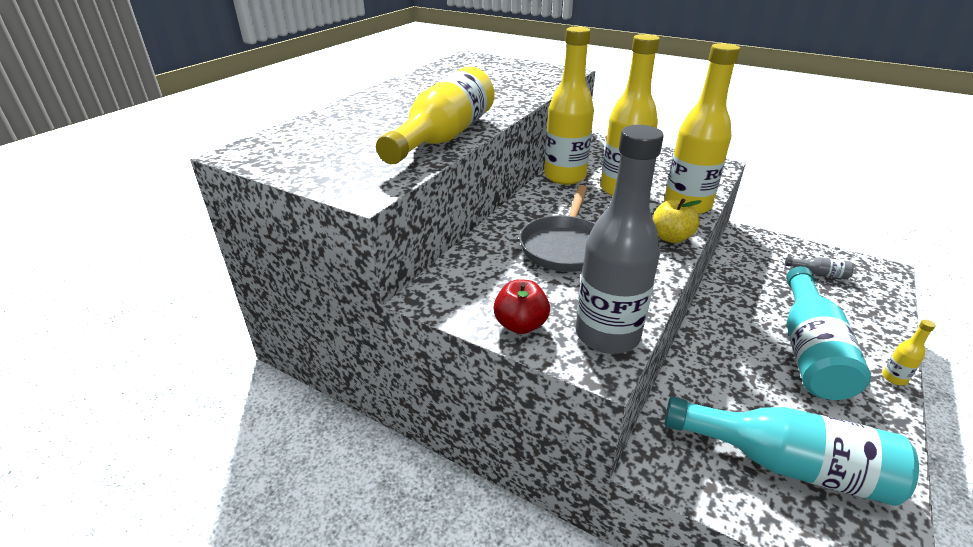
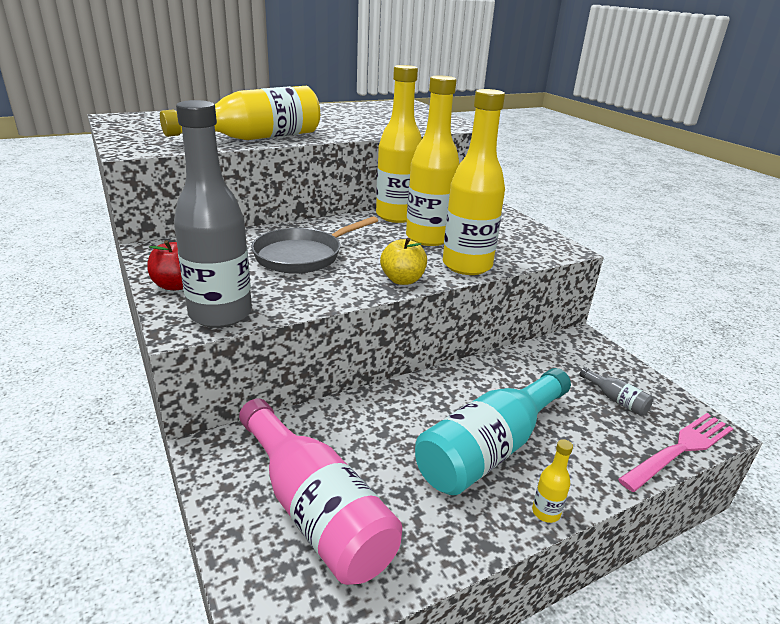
camera: 30 degrees right, 5 degrees down
turquoise bottle [665,396,919,506] -> pink bottle [239,398,402,585]
none -> pink fork [618,413,733,492]

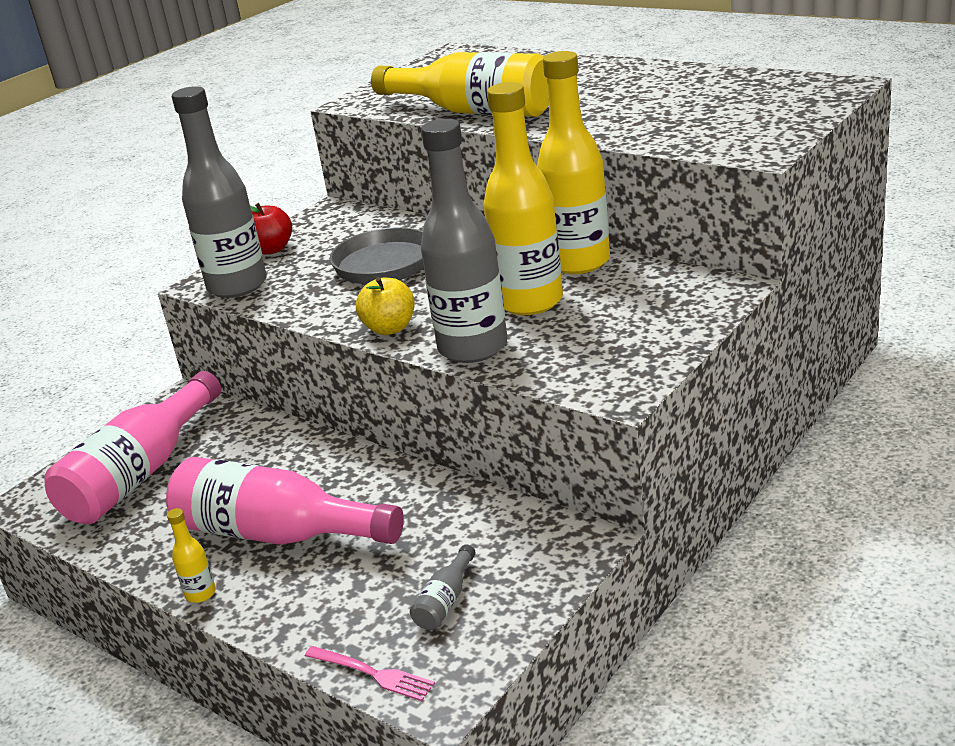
camera: 70 degrees right, 0 degrees up
turquoise bottle [415,368,571,495] -> pink bottle [166,457,404,544]
yellow bottle [443,89,505,275] -> grey bottle [421,119,507,363]
pink fork [618,413,733,492] -> pink fork [305,646,435,701], size x0.61

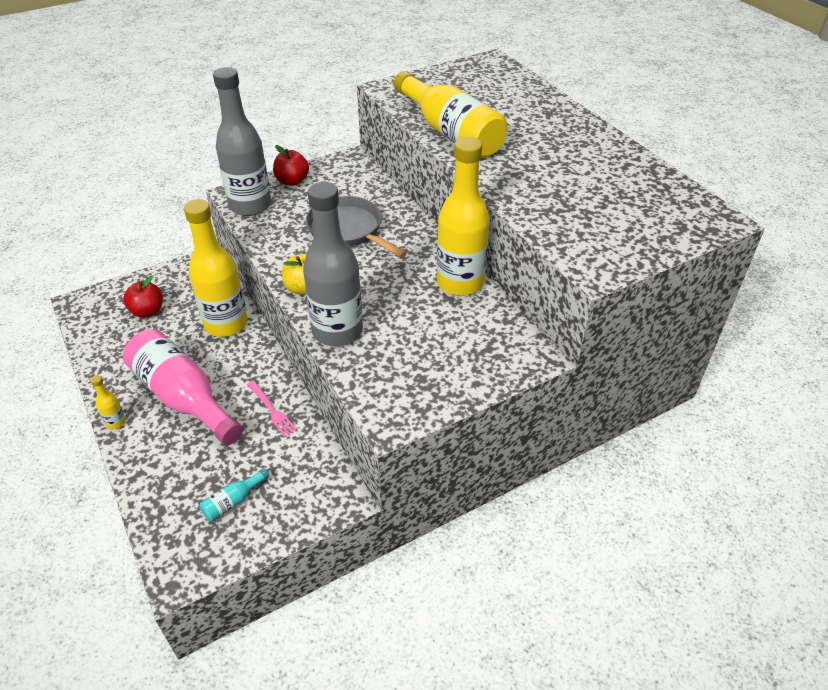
camera: 20 degrees right, 15 degrees up
pink bottle [44,371,221,524] -> red apple [123,275,163,318]
pink fork [305,646,435,701] -> pink fork moved to [247,381,297,437]
grey bottle [410,544,476,630] -> turquoise bottle [200,468,270,522]
yellow bottle [483,82,563,315] -> yellow bottle moved to [184,199,248,337]

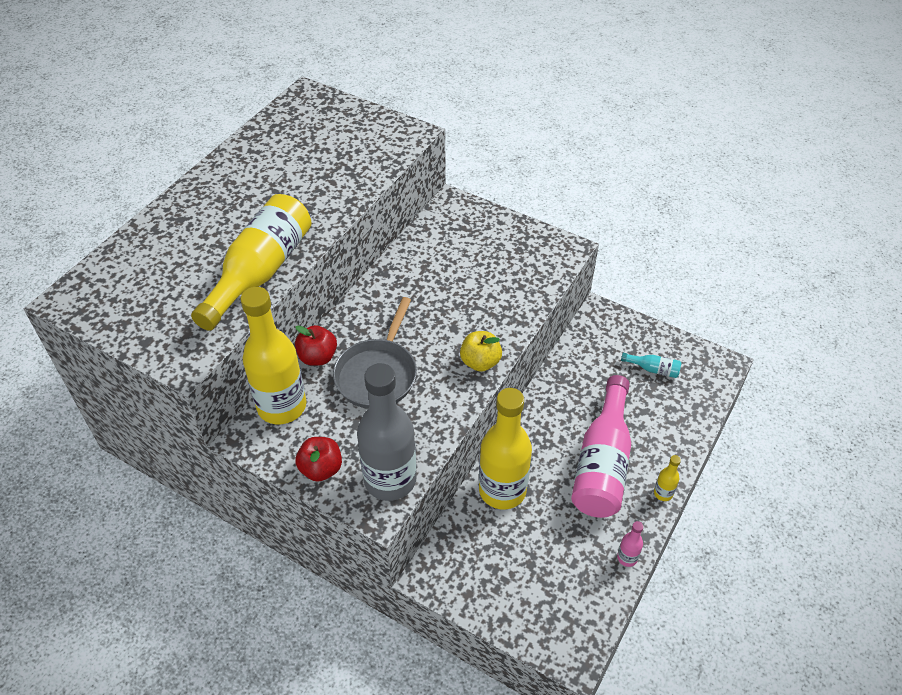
camera: 120 degrees left, 5 degrees up
red apple [123,275,163,318] -> red apple moved to [295,325,337,366]
pink fork [247,381,297,437] -> none
grey bottle [303,182,363,346] -> none
yellow bottle [437,137,490,296] -> yellow bottle moved to [240,287,306,424]
none -> pink bottle [617,521,644,567]

